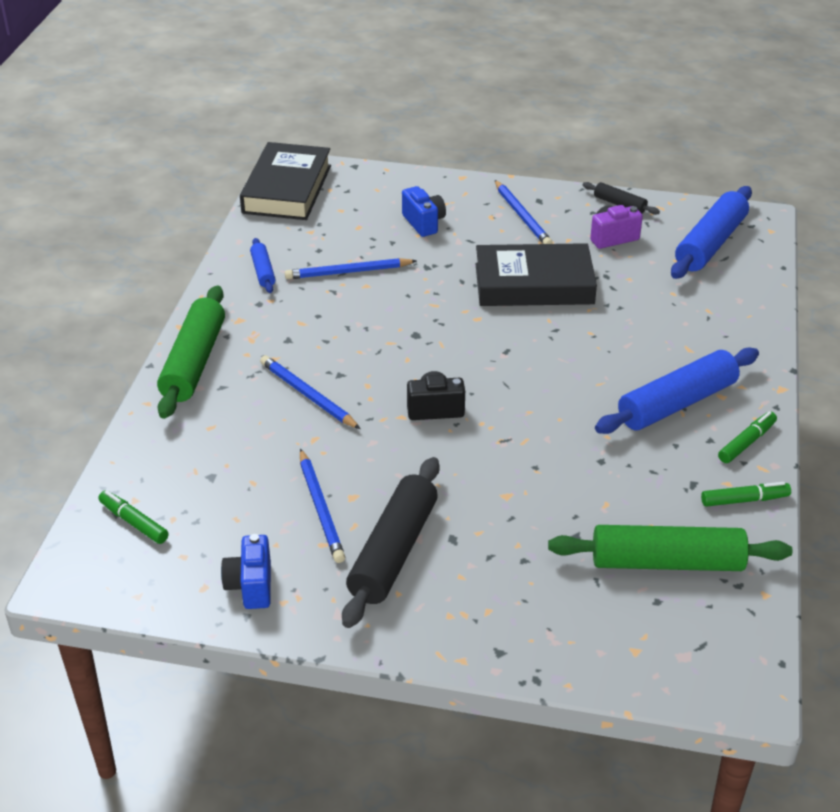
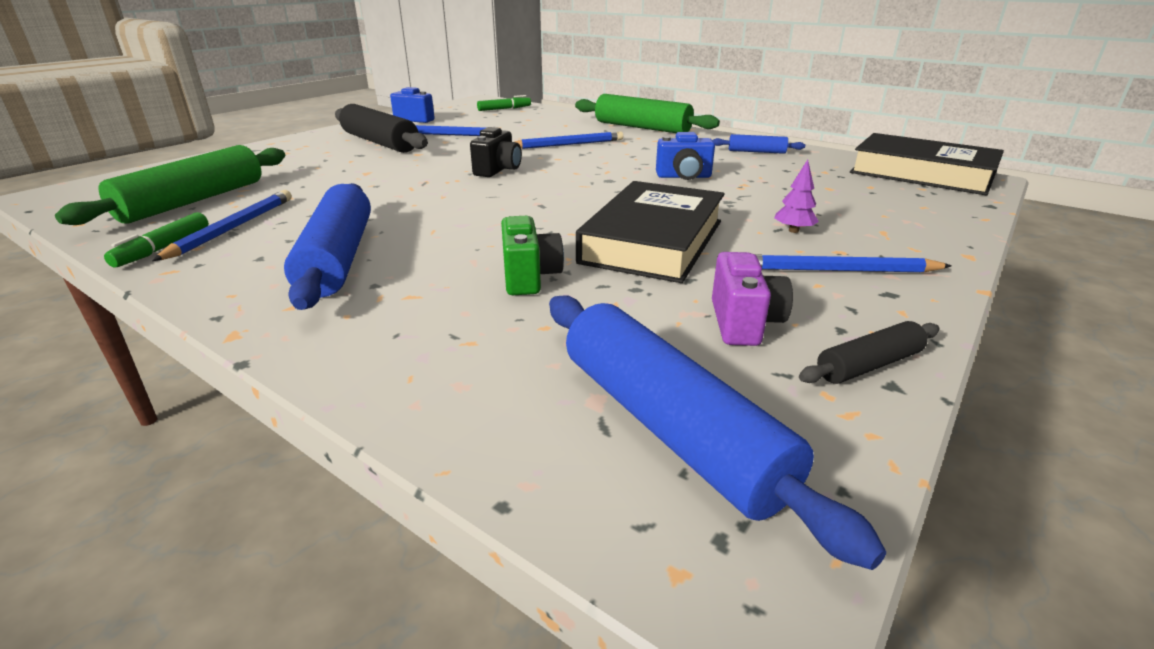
camera: 115 degrees right, 10 degrees down
blue pencil [285,258,417,280] -> blue pencil moved to [152,190,292,261]
blue camera [402,186,446,237] -> blue camera moved to [656,132,715,180]
green marker [718,411,777,463] -> none
none -> green camera [501,216,564,295]
none -> purple tree [774,160,819,233]

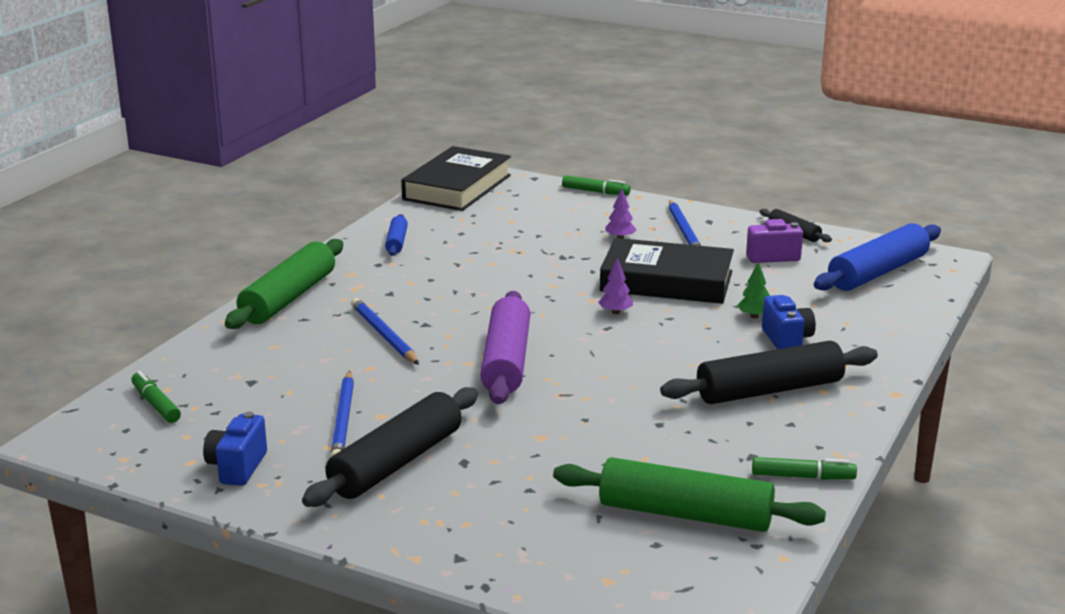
camera: 100 degrees left, 5 degrees down
blue pencil [152,190,292,261] -> none
blue rolling pin [284,183,371,310] -> black rolling pin [660,341,878,404]
black camera [470,127,522,177] -> purple rolling pin [480,291,530,404]
green camera [501,216,564,295] -> green tree [737,261,770,318]
blue camera [656,132,715,180] -> blue camera moved to [762,295,816,349]
none -> green marker [562,175,631,195]
none -> purple tree [598,258,633,314]

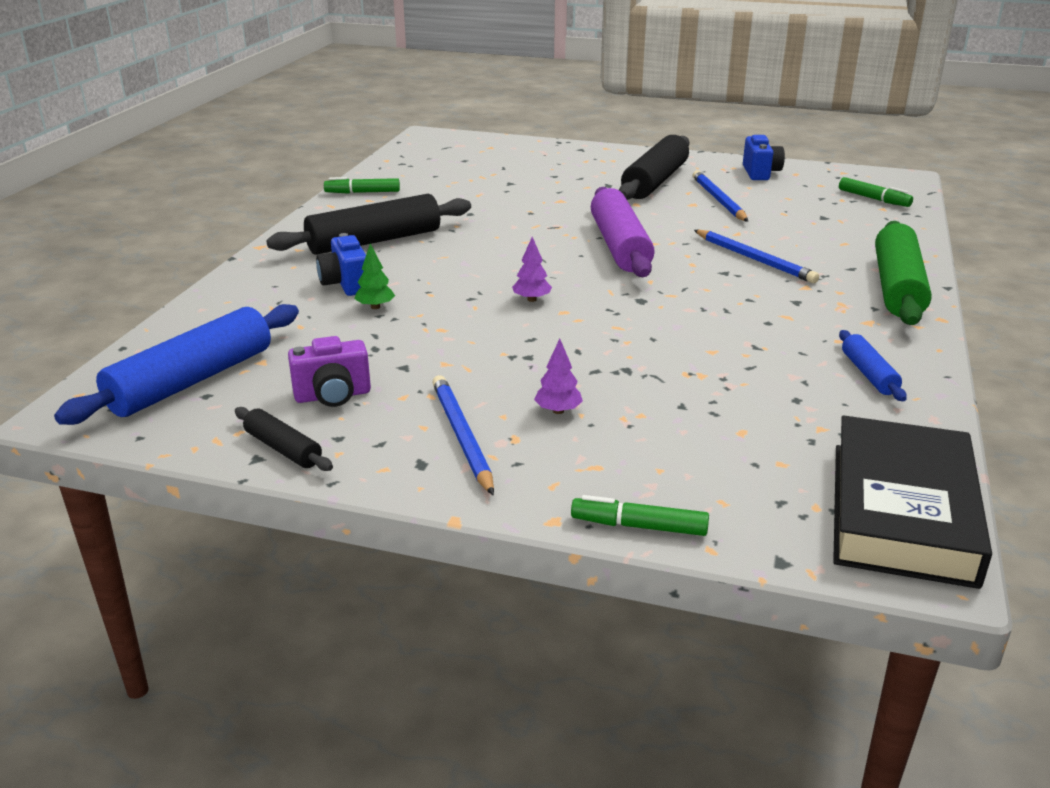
camera: 170 degrees right, 5 degrees up
green rolling pin [553,457,826,532] -> none
black book [600,238,734,304] -> none

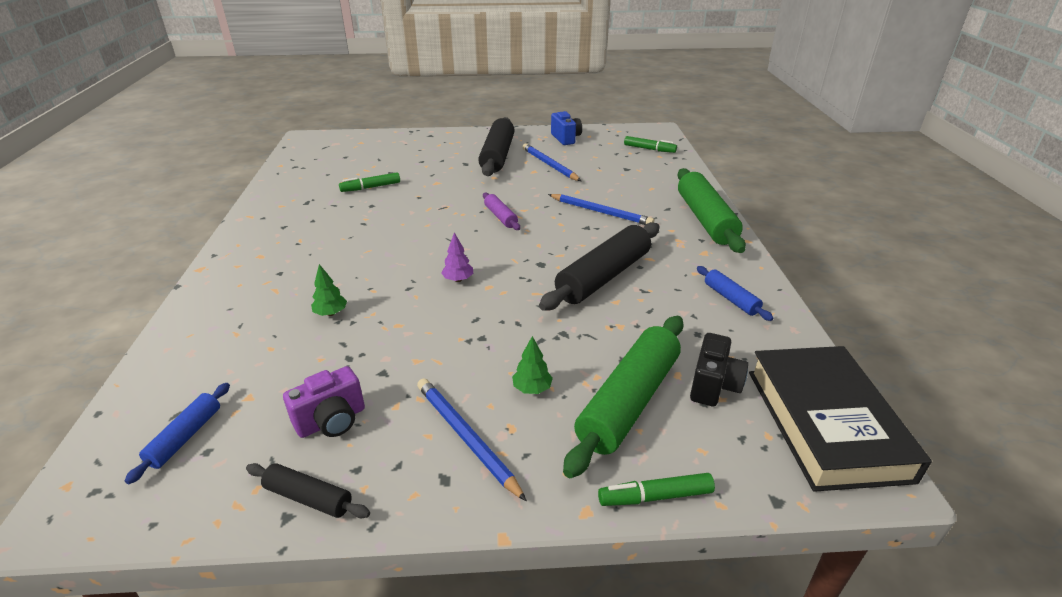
camera: 20 degrees left, 5 degrees up
blue rolling pin [54,304,299,425] -> blue rolling pin [125,383,230,484], size x0.50
black rolling pin [266,194,471,255] -> black rolling pin moved to [539,222,660,311]
blue camera [316,233,366,296] -> none
green marker [324,177,400,194] -> green marker moved to [339,173,400,192]
purple tree [534,339,583,414] -> green tree [512,336,553,394]
purple rolling pin [591,187,655,277] -> purple rolling pin [483,193,520,230], size x0.50
none -> green rolling pin [563,316,684,478]
none -> black camera [690,333,748,407]

